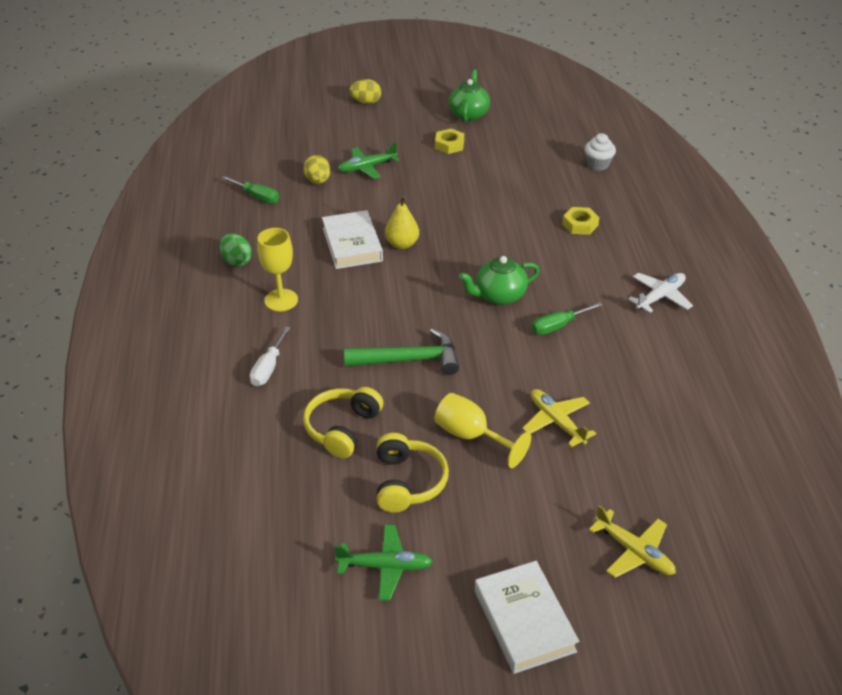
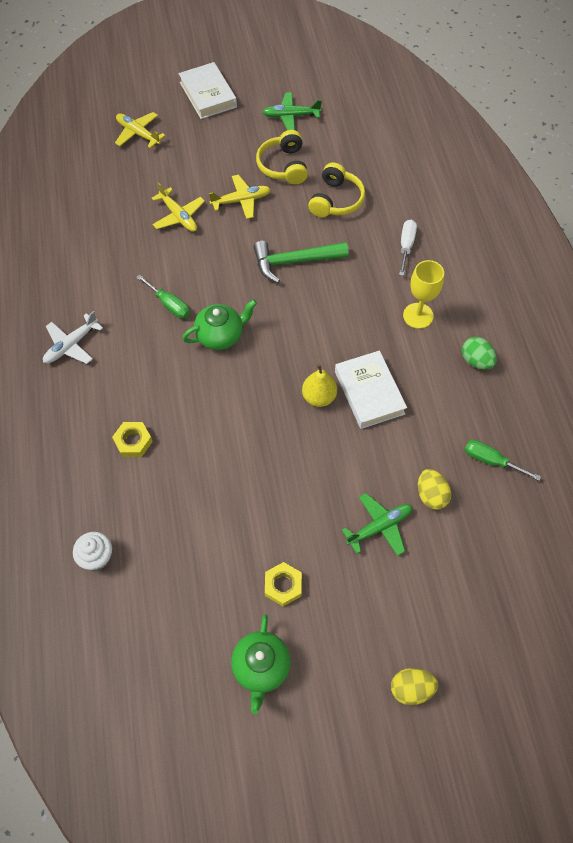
camera: 175 degrees right, 20 degrees up
yellow goblet [435,393,531,468] -> yellow plane [209,174,271,219]
green screwdriver [532,302,603,335] -> green screwdriver turned 75 degrees clockwise [136,274,190,319]

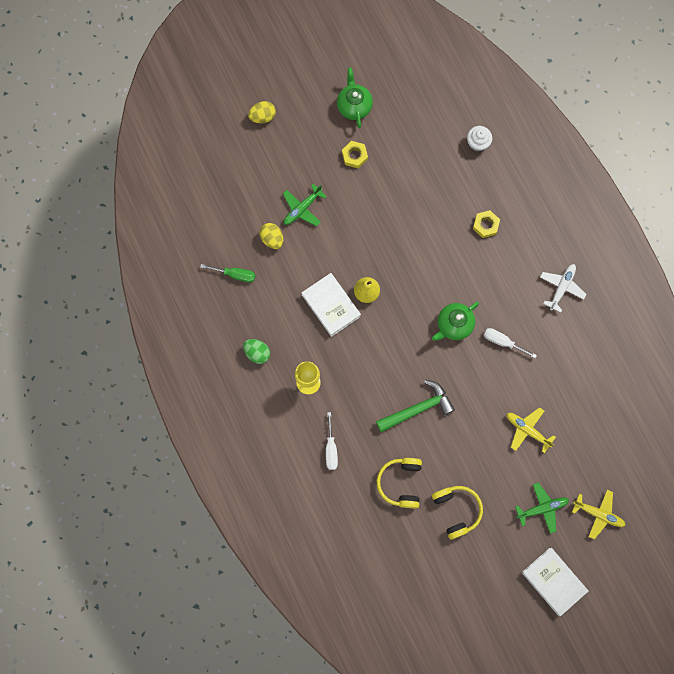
camera: 165 degrees right, 15 degrees up
green screwdriver [136,274,190,319] -> white screwdriver [484,328,537,358]
yellow plane [209,174,271,219] -> none
green plane [262,92,322,130] -> green plane moved to [515,483,569,534]

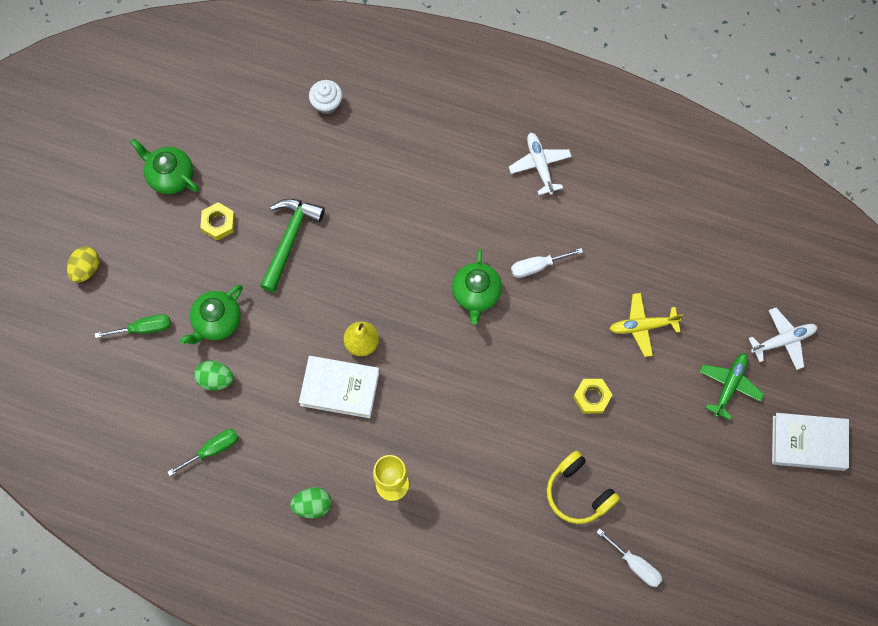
camera: 45 degrees left, 5 degrees down
yellow egg [259,223,283,249] -> green egg [194,361,234,391]
green plane [283,184,327,226] -> green teapot [180,285,243,344]
white screwdriver [326,412,338,470] -> white screwdriver moved to [596,528,662,587]
green hammer [376,380,455,433] -> green hammer moved to [260,199,325,292]
yellow headphones [432,486,483,540] -> none
yellow nut [473,210,500,238] -> yellow nut moved to [573,379,612,414]
yellow plane [572,490,626,539] -> white plane [748,308,817,370]
none -> green screwdriver [95,314,171,338]

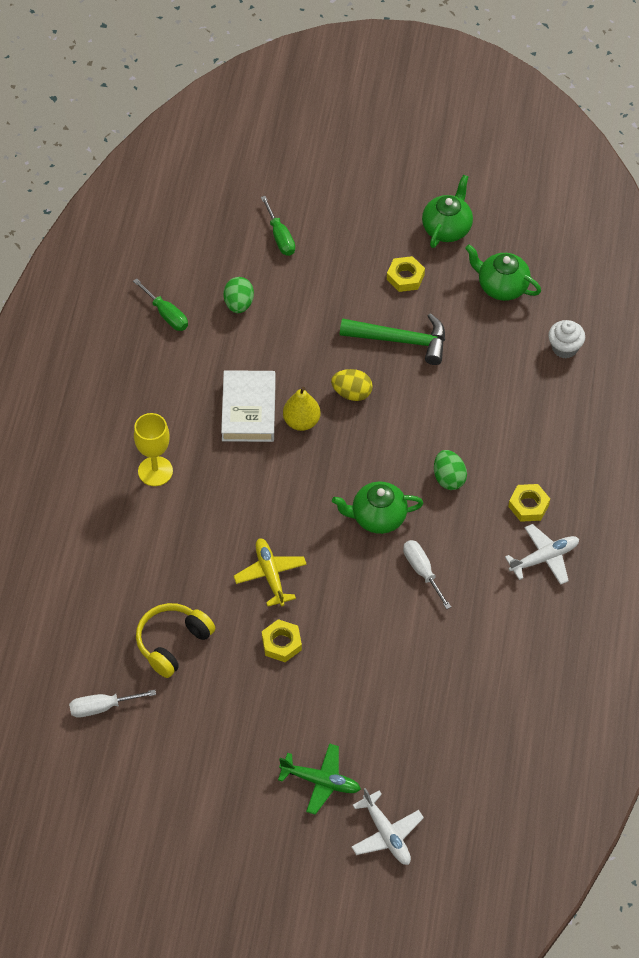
camera: 80 degrees right, 15 degrees down
yellow egg [67,246,99,283] -> yellow egg moved to [331,369,373,401]
green teapot [180,285,243,344] -> green teapot moved to [465,244,541,301]
green egg [290,487,332,518] -> green egg moved to [434,450,467,490]
white screwdriver [596,528,662,587] -> white screwdriver turned 45 degrees clockwise [69,690,156,718]
yellow plane [610,293,683,357] -> yellow plane moved to [234,538,307,606]
white book [772,413,849,471] -> none
none -> yellow nut [508,484,550,522]

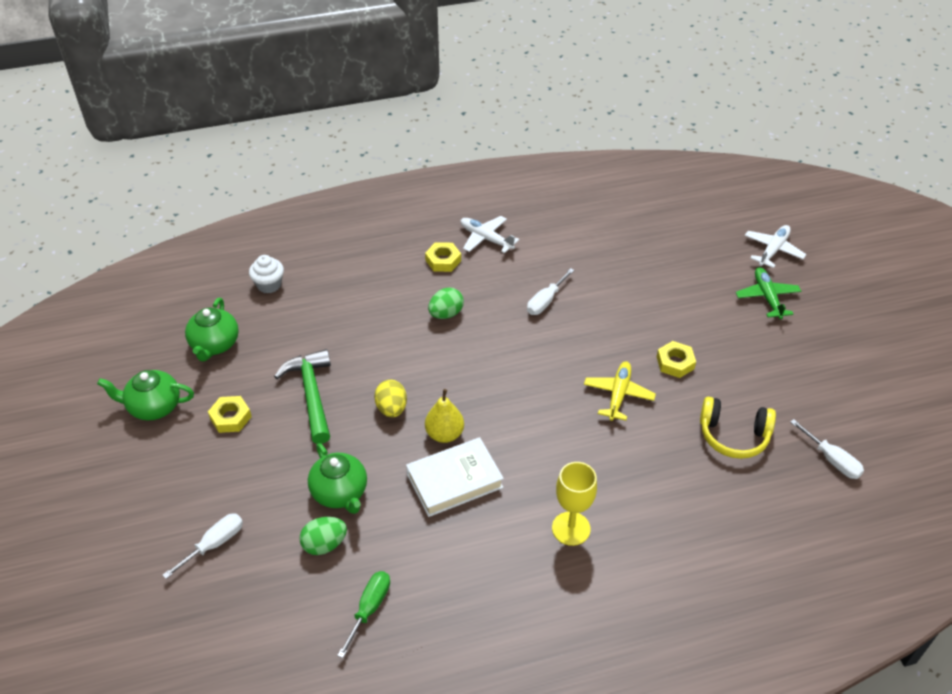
camera: 115 degrees left, 10 degrees down
yellow plane [234,538,307,606] -> yellow plane turned 150 degrees clockwise [584,361,656,421]
green screwdriver [261,196,295,256] -> white screwdriver [162,513,243,579]
green teapot [332,482,423,534] -> green teapot moved to [308,443,367,514]

